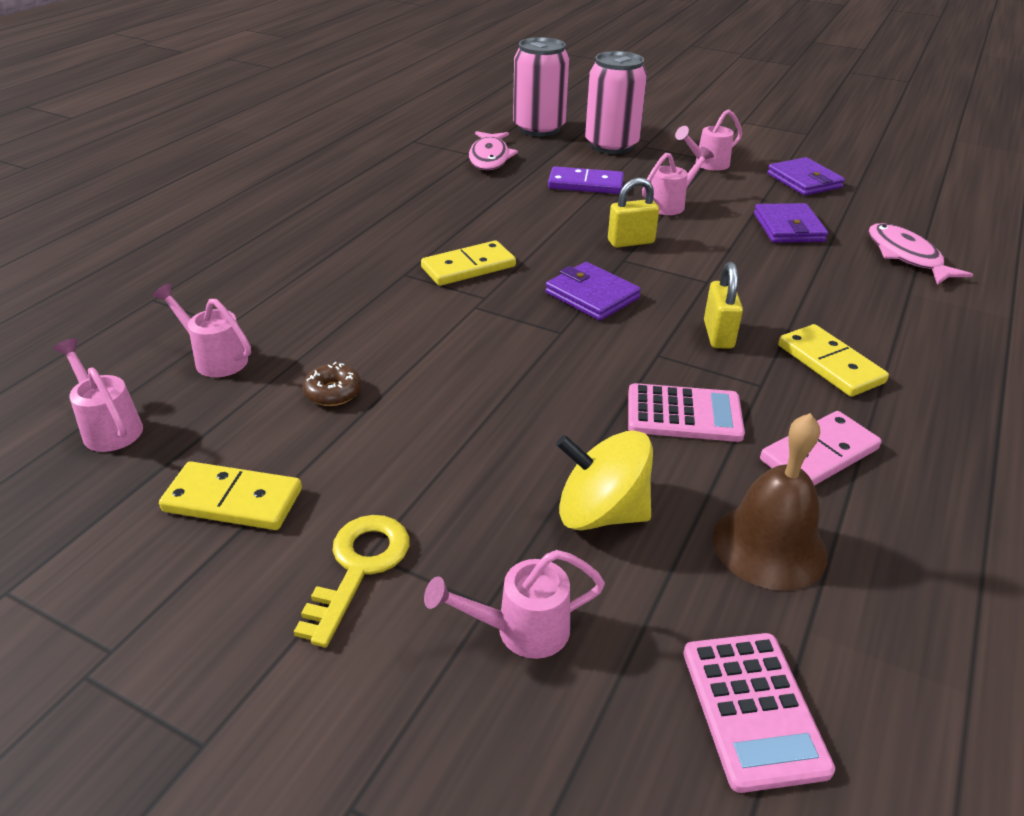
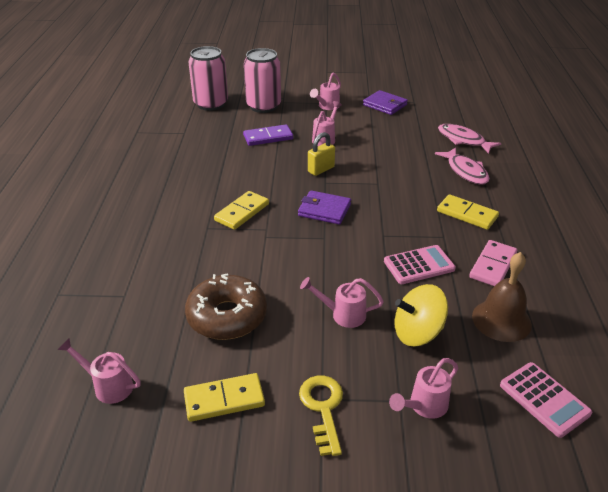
camera: 25 degrees left, 0 degrees up
pink watering can [152,283,251,377] -> pink watering can moved to [300,277,384,328]
brown donut [303,362,361,406] -> brown donut [185,274,267,340], size x2.25
pink fish [469,131,518,170] -> pink fish moved to [435,147,490,185]
yellow padlock [704,262,743,349] -> none
purple wallet [754,203,828,243] -> none

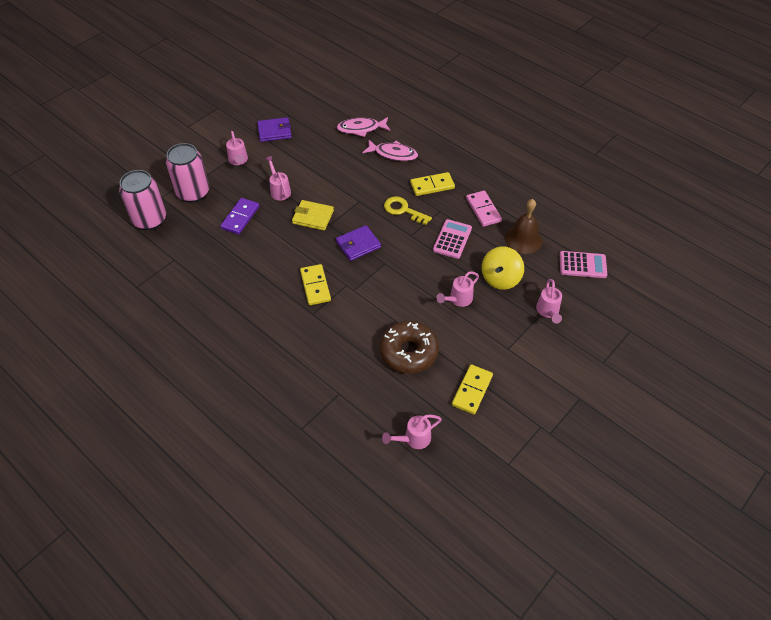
camera: 50 degrees left, 15 degrees up
yellow key [299,376,343,456] -> yellow key moved to [384,196,432,225]
yellow padlock [308,132,335,176] -> yellow wallet [292,200,334,231]

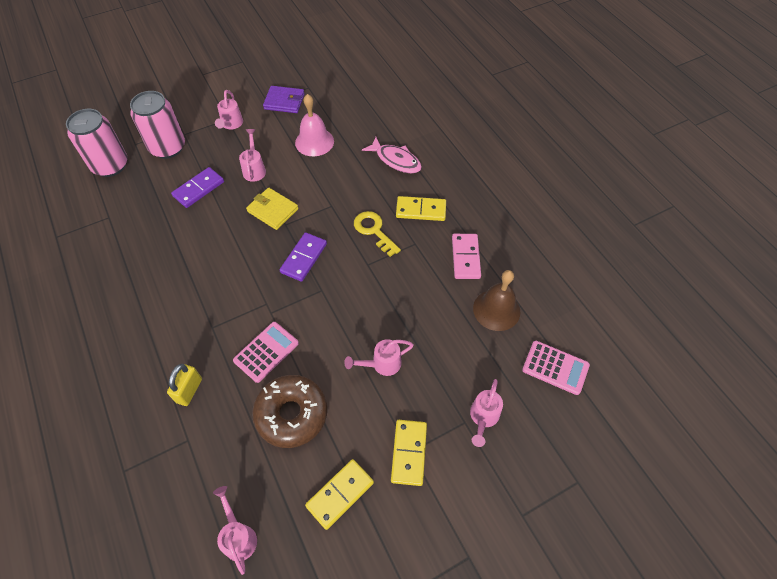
camera: 20 degrees right, 5 degrees up
yellow domino [300,264,331,305] -> yellow domino moved to [391,420,427,486]
pink fish [336,117,391,137] -> none
purple wallet [336,225,381,261] -> purple domino [280,232,327,282]
pink watering can [382,414,442,449] -> pink watering can turned 75 degrees clockwise [213,486,257,575]
pink calculator [433,219,472,259] -> pink calculator moved to [233,322,299,383]
yellow spinning top [482,246,524,290] -> none
none -> yellow padlock [167,364,202,406]
none -> pink bell [295,94,334,156]

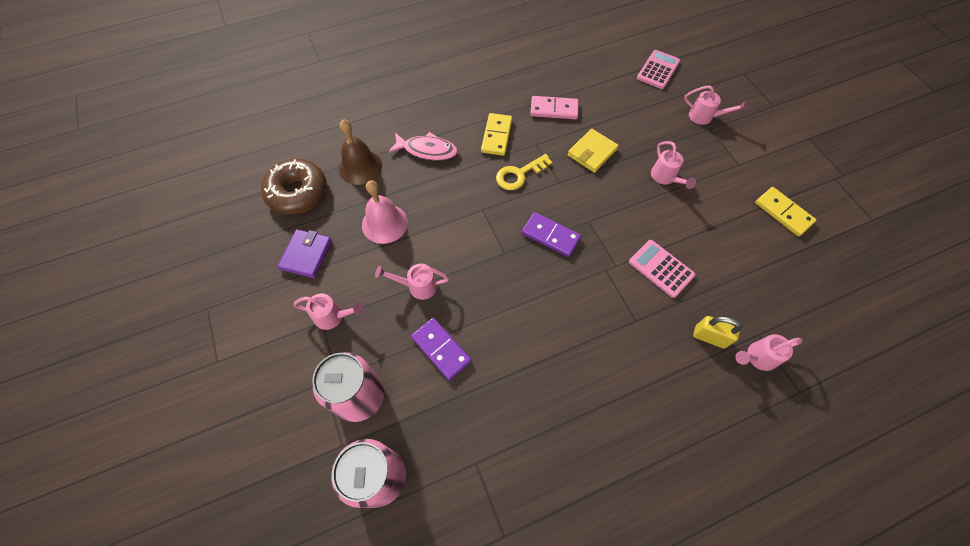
camera: 85 degrees left, 5 degrees up
pink watering can [213,486,257,575] -> pink watering can moved to [735,334,803,371]
yellow wallet [246,187,299,230] -> yellow wallet moved to [567,129,619,173]
brown donut [252,375,327,448] -> brown donut moved to [261,159,327,215]
pink fish [362,137,422,173] -> pink fish turned 60 degrees clockwise [388,132,458,160]
yellow domino [391,420,427,486] -> none
brown bell [473,270,520,331] -> brown bell moved to [339,119,382,185]

